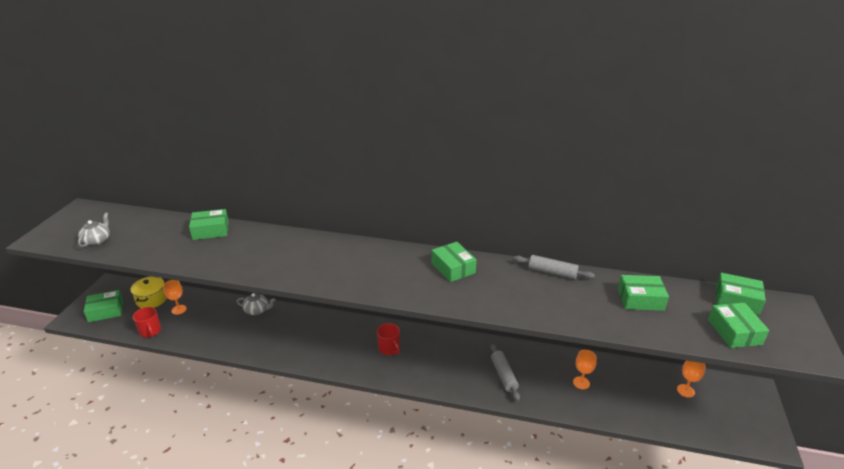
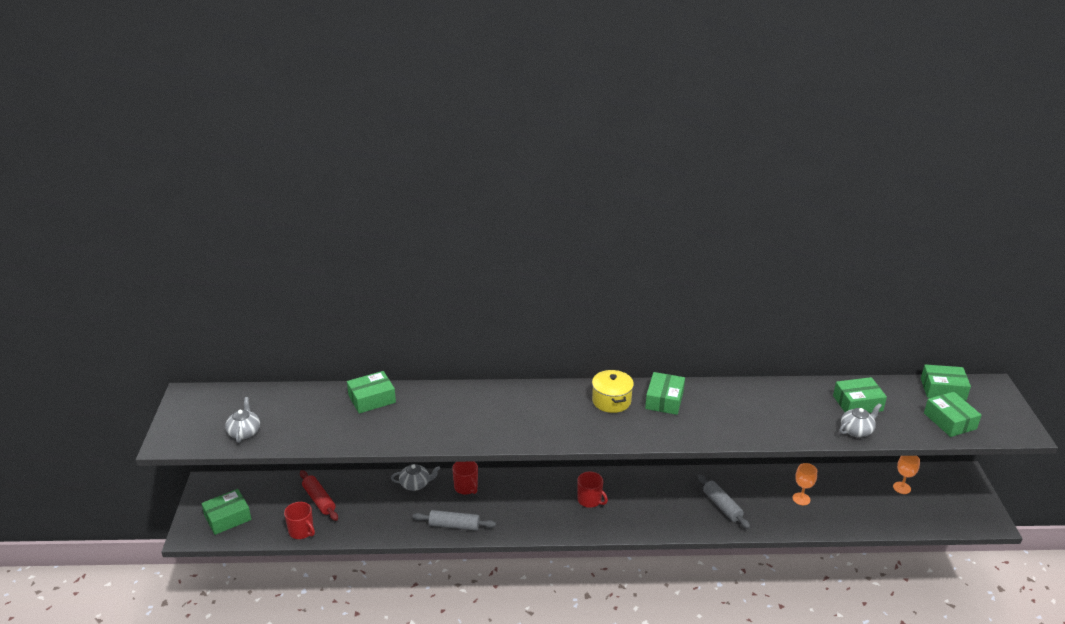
camera: 15 degrees left, 0 degrees up
yellow pot [130,276,167,308] -> yellow pot moved to [592,370,634,413]
orange goblet [163,280,187,315] -> red rolling pin [300,470,338,521]
green box [431,242,477,282] -> green box turned 60 degrees clockwise [645,372,685,415]
grey rolling pin [513,255,595,280] -> grey rolling pin moved to [413,510,496,531]
none -> red mug [452,462,478,495]
none -> grey teapot [839,403,882,437]

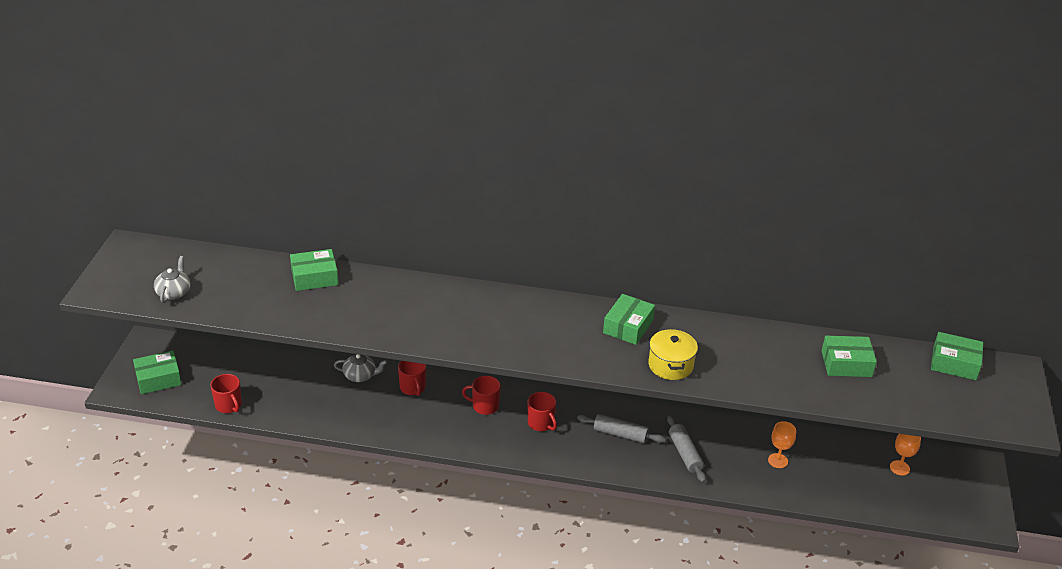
camera: 10 degrees right, 5 degrees up
red rolling pin [300,470,338,521] -> none
grey rolling pin [413,510,496,531] -> grey rolling pin moved to [577,414,666,443]
yellow pot [592,370,634,413] -> yellow pot moved to [648,329,698,380]
grey teapot [839,403,882,437] -> none
green box [924,392,982,437] -> none
none -> red mug [462,376,501,415]

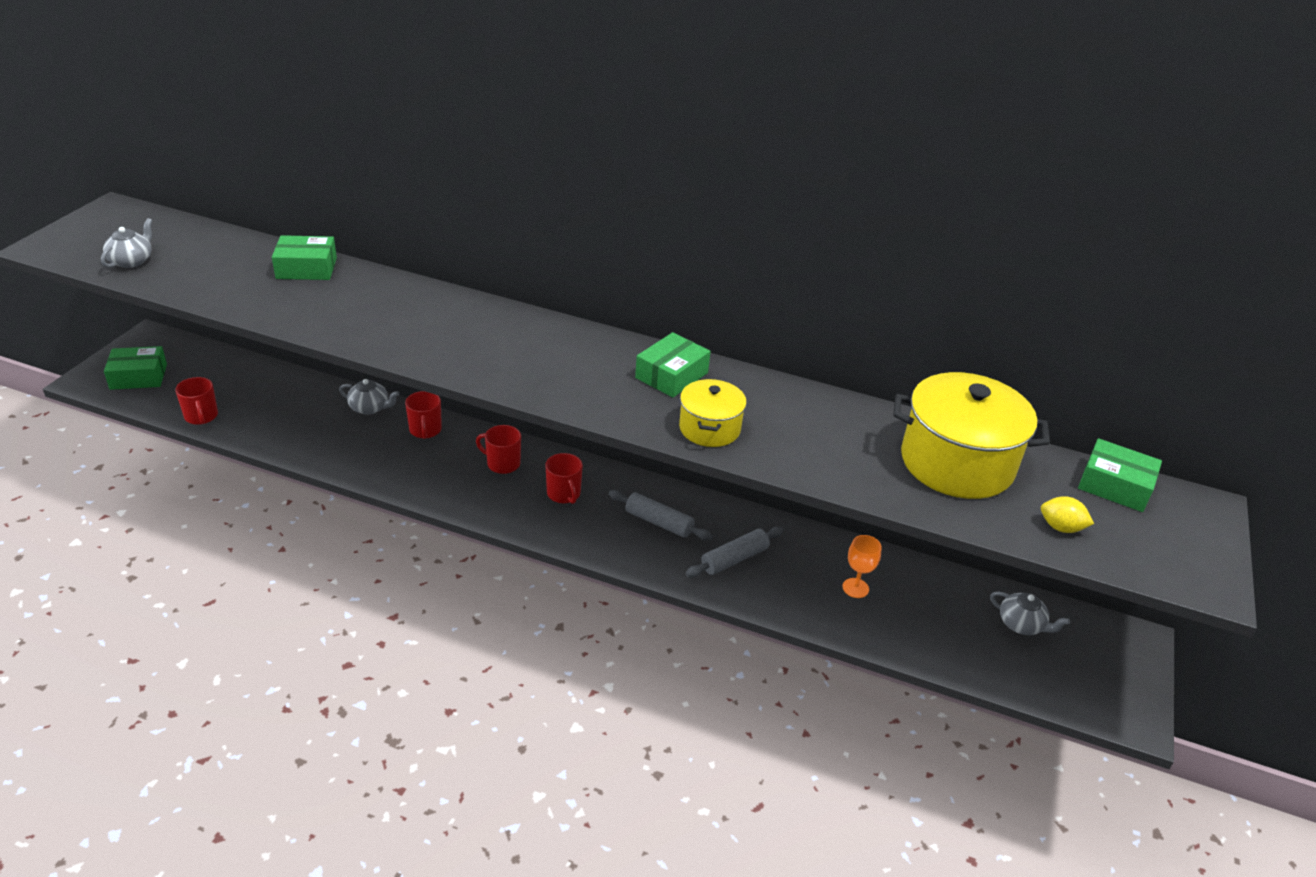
camera: 10 degrees right, 0 degrees up
grey rolling pin [667,415,706,483] -> grey rolling pin turned 60 degrees clockwise [685,527,784,577]
green box [822,336,877,377] -> yellow pot [894,372,1050,499]
orange goblet [890,434,921,476] -> grey teapot [990,592,1070,635]
none -> yellow lemon [1041,496,1094,533]

